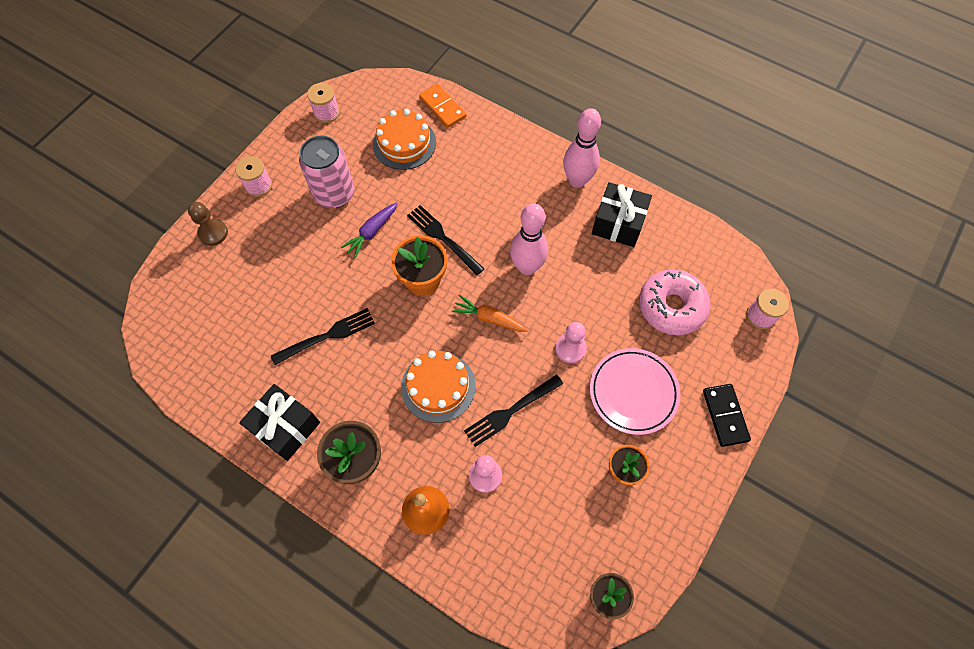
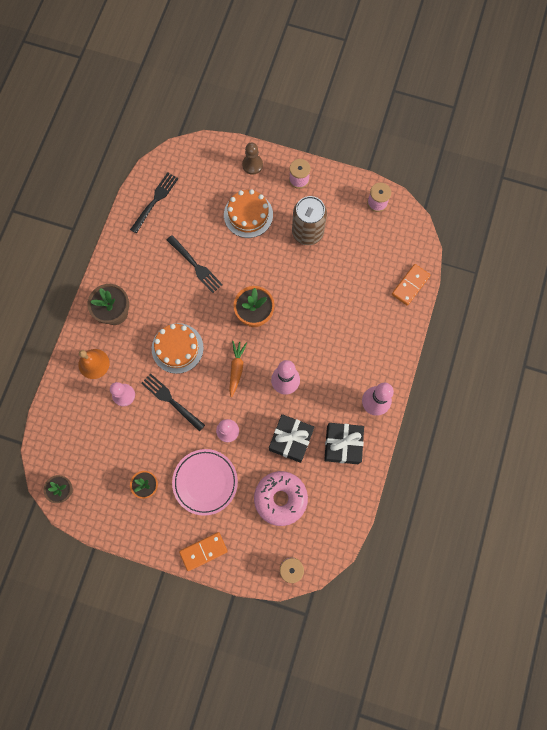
camera: 75 degrees right, 10 degrees up
black gift [239,384,320,461] -> black gift moved to [269,414,314,463]
pink can [299,136,354,208] -> brown can [292,196,327,245]
purple carrot [340,202,398,258] -> none
orange cake [373,109,436,170] -> orange cake moved to [224,189,273,238]
black fork [407,205,484,275] -> black fork moved to [130,172,178,234]
black domino [703,384,751,447] -> orange domino [179,532,228,571]

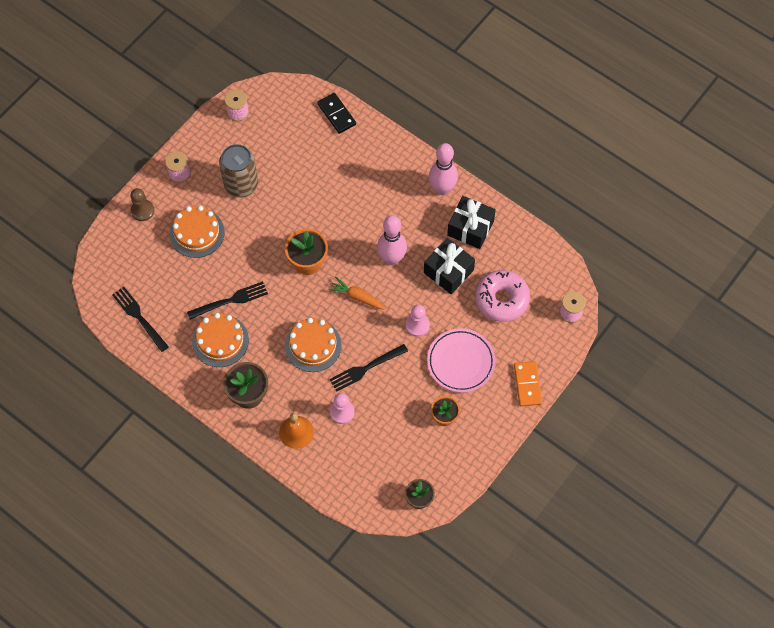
camera: 70 degrees left, 10 degrees down
orange domino [392,264,430,306] -> black domino [317,93,356,134]
none -> orange cake [192,313,249,367]

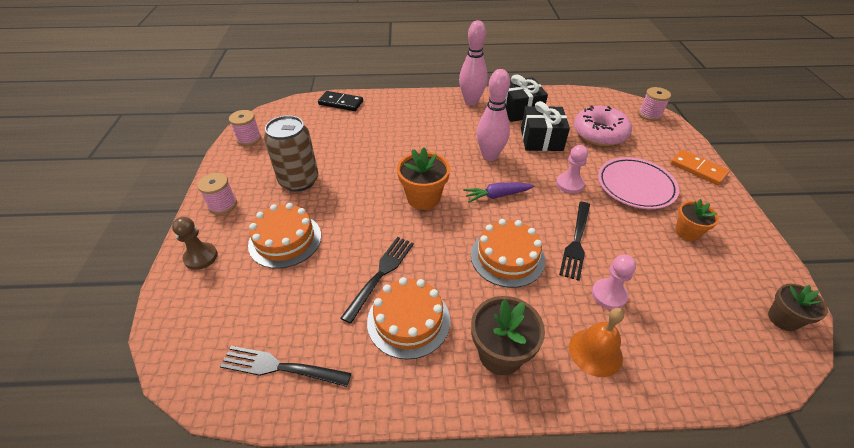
camera: 40 degrees left, 20 degrees down
orange carrot [328,277,386,310] -> purple carrot [463,182,534,202]

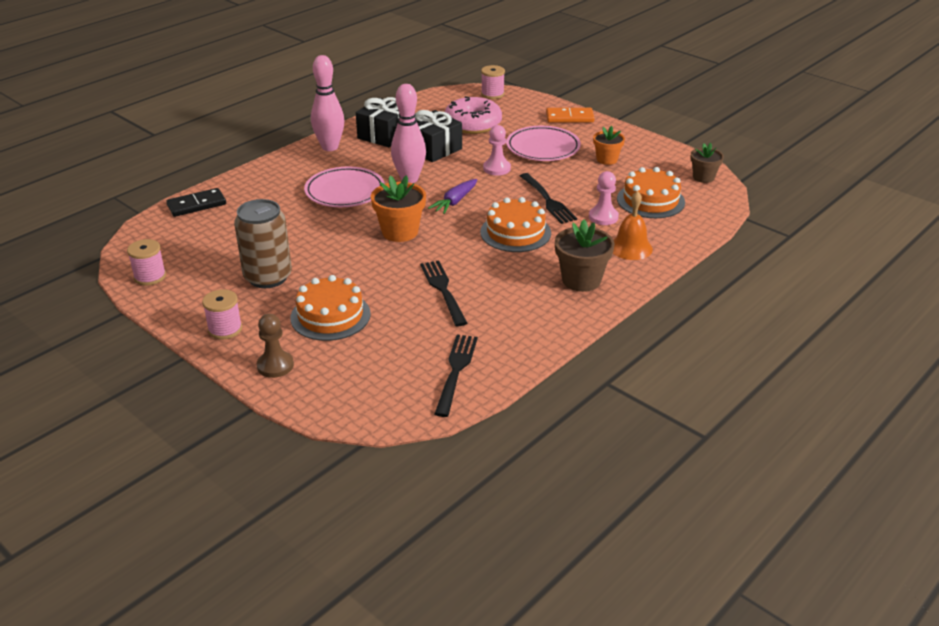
camera: 45 degrees left, 10 degrees down
black fork [220,346,351,387] -> black fork turned 135 degrees clockwise [435,334,478,417]
orange cake [367,277,450,360] -> orange cake moved to [617,167,685,218]
none -> pink plate [304,167,385,207]

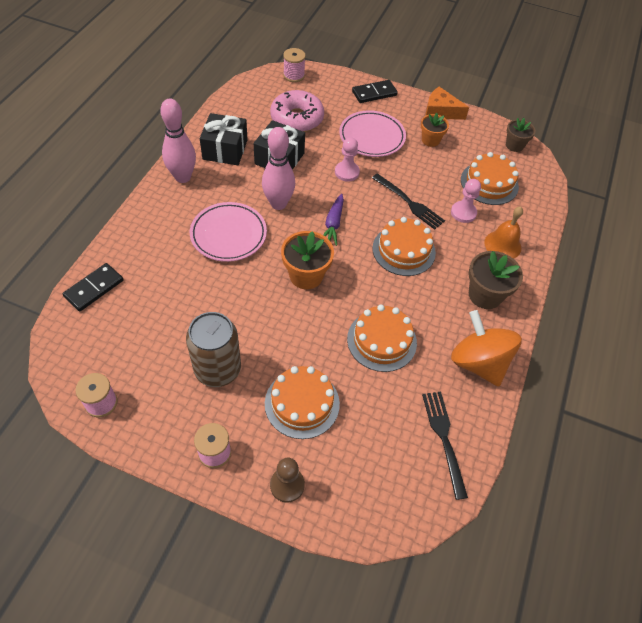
camera: 25 degrees left, 20 degrees up
black fork [420,260,467,326] -> orange cake [347,305,417,372]
orange domino [546,108,594,123] -> black domino [352,80,398,103]
none -> orange cheese [425,87,469,120]
none -> orange spinning top [451,310,522,387]

